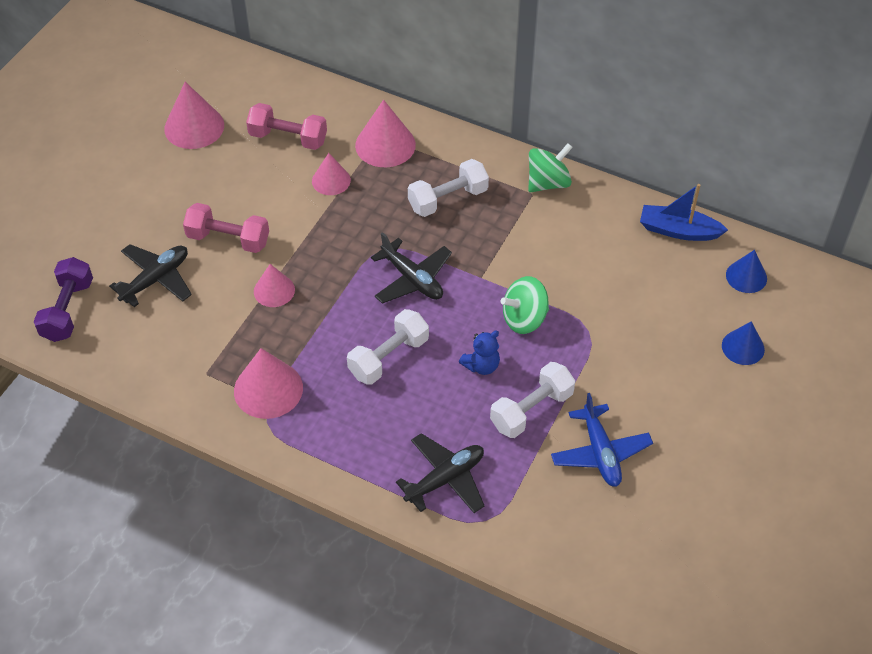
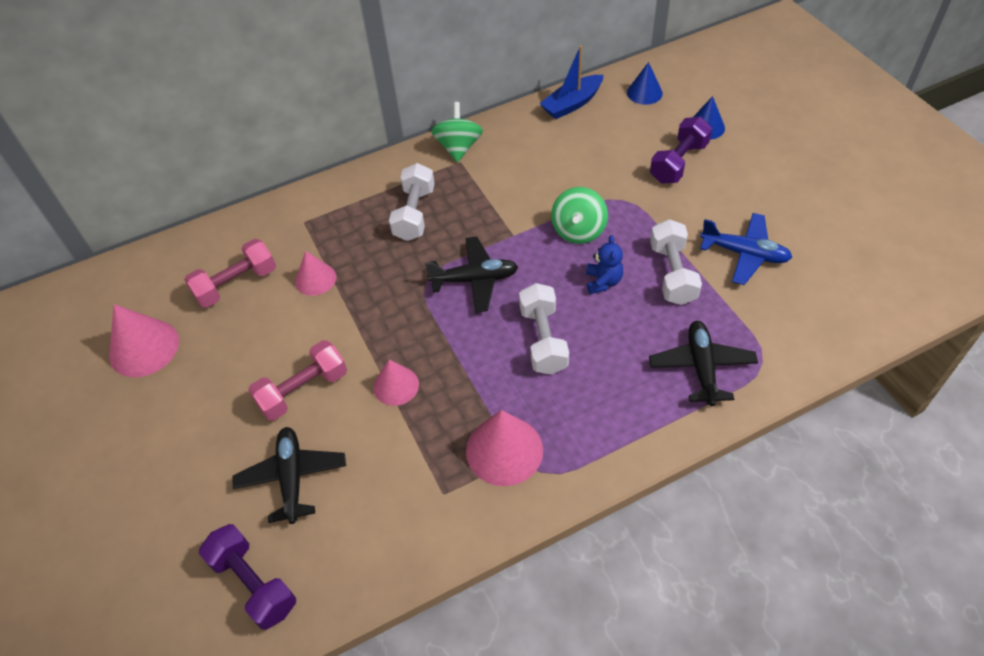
camera: 50 degrees left, 0 degrees up
pink cone [355,100,416,167] -> none
none -> purple dumbbell [650,117,712,184]

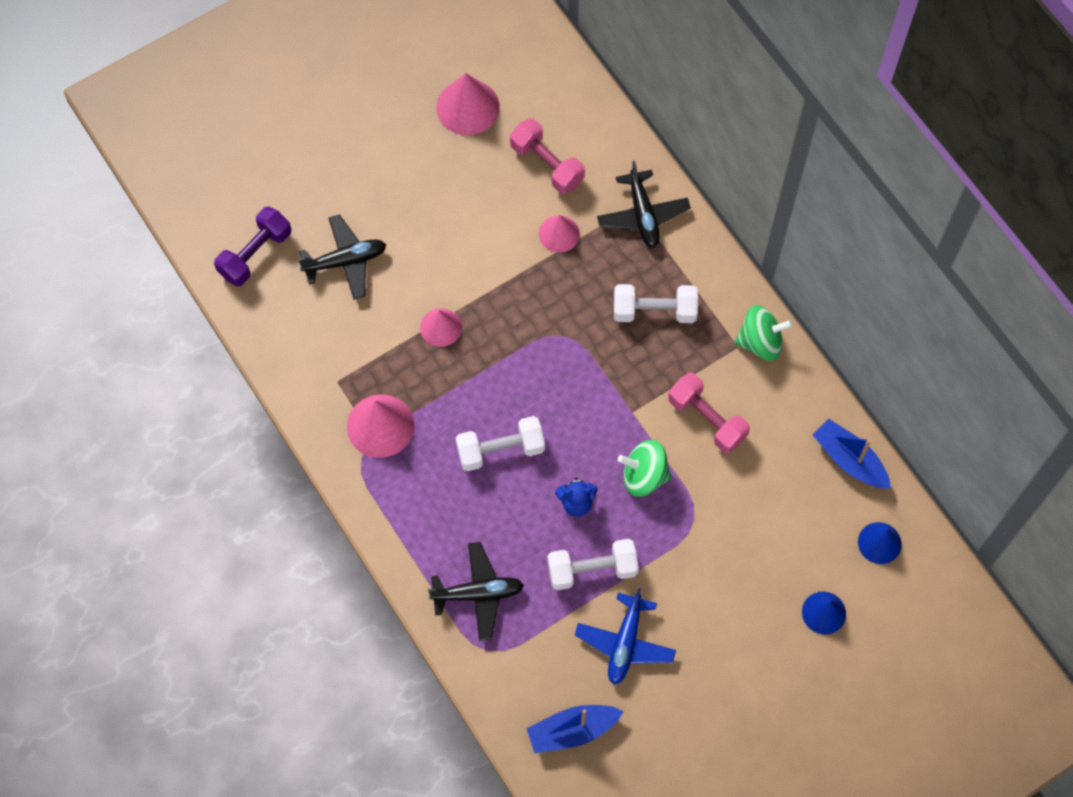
camera: 80 degrees right, 15 degrees up
pink dumbbell [248,340,347,421] -> pink dumbbell moved to [668,372,750,453]
black plane [425,237,518,313] -> black plane moved to [597,161,691,248]
purple dumbbell [650,117,712,184] -> none
none -> blue boat [527,705,624,753]

